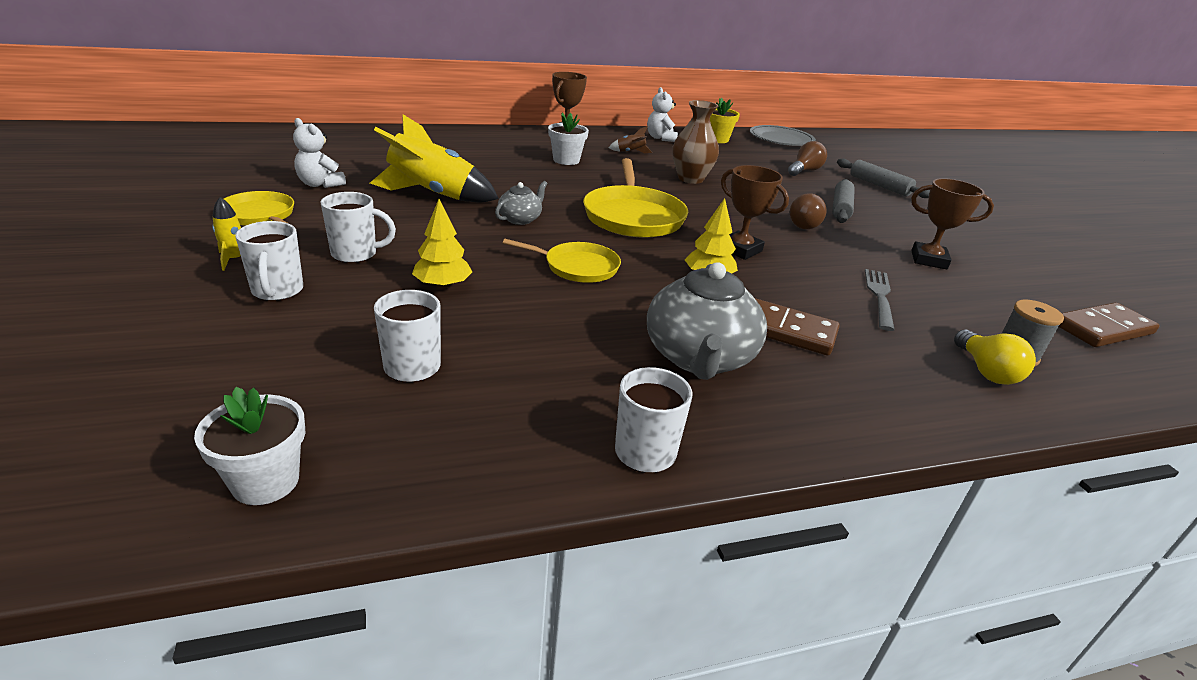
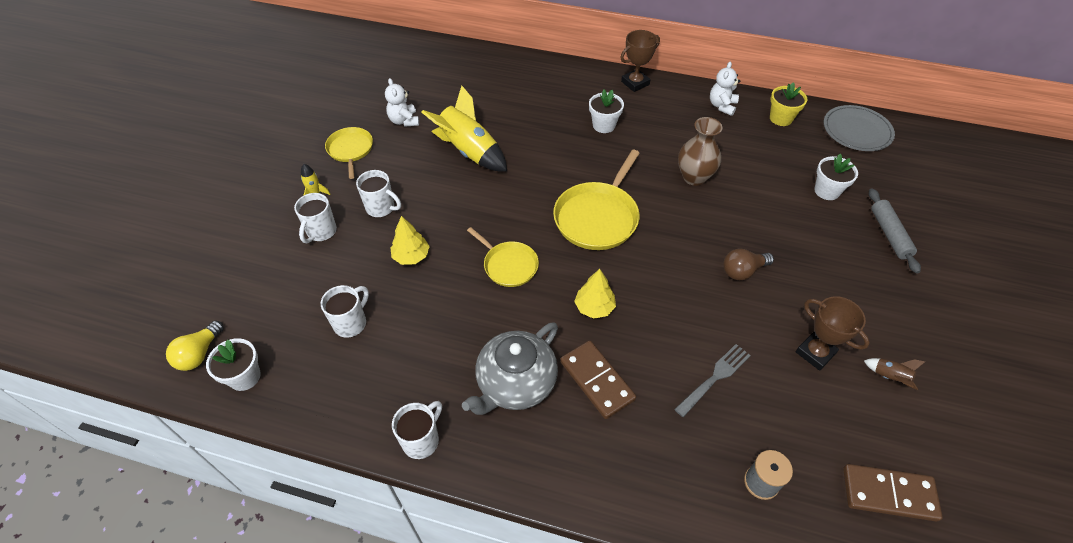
camera: 35 degrees right, 20 degrees up
grey teapot [495,181,547,225] -> none
brown rocket [609,126,652,153] -> brown rocket moved to [864,358,925,390]
brown trophy [721,165,789,260] -> none
brown light bulb [788,141,827,176] -> white flower pot [814,154,858,200]
grey rolling pin [832,179,855,223] -> none
yellow light bulb [954,329,1036,385] -> yellow light bulb moved to [166,320,224,371]

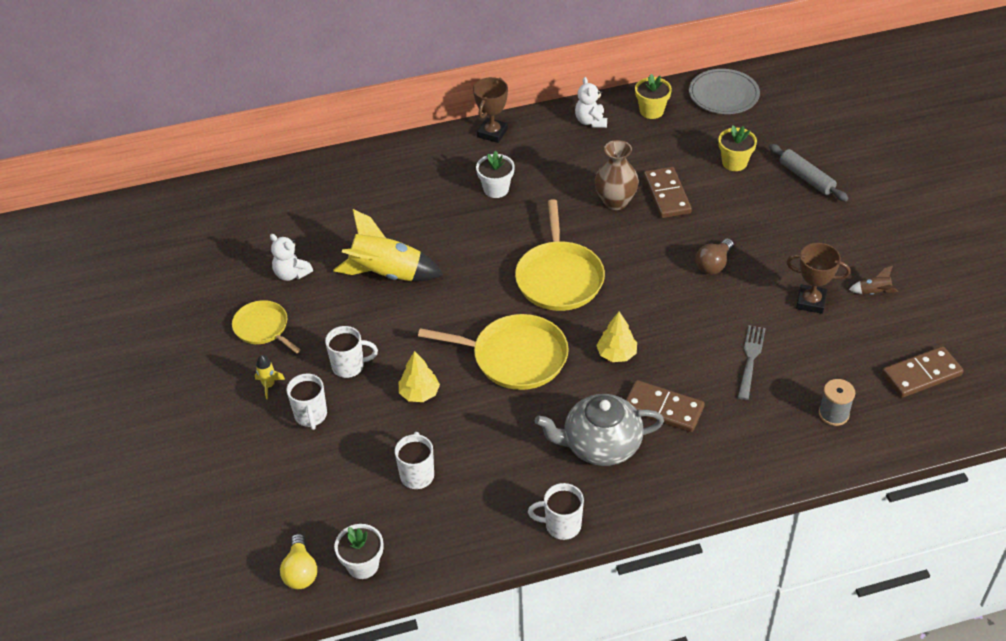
camera: 30 degrees left, 5 degrees down
white mug [392,401,442,459] -> white mug turned 90 degrees counterclockwise [528,483,584,540]
grey teapot [462,322,558,415] -> grey teapot turned 75 degrees clockwise [535,394,664,466]
yellow pan [467,227,539,287] -> yellow pan [418,314,569,390], size x1.65
white flower pot [814,154,858,200] -> yellow flower pot [718,125,757,171]
none -> brown domino [644,167,692,218]

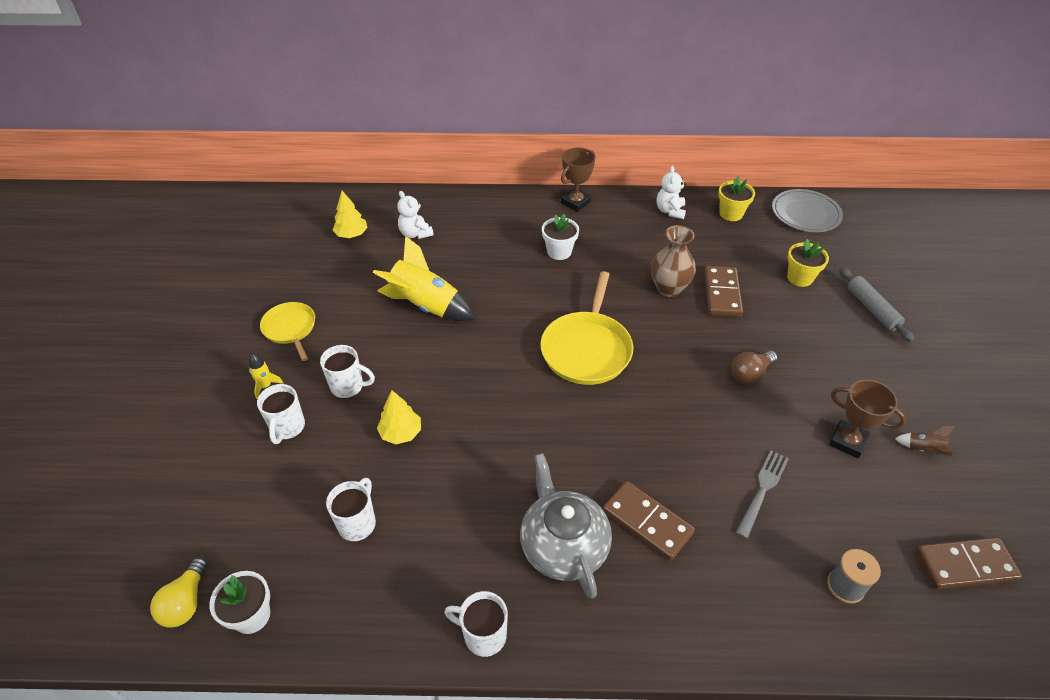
camera: 15 degrees right, 0 degrees up
white teddy bear [270,234,313,281] -> white teddy bear moved to [397,191,434,239]
yellow pan [418,314,569,390] -> none
grey teapot [535,394,664,466] -> grey teapot turned 60 degrees clockwise [520,453,612,599]
yellow tree [596,312,637,362] -> yellow tree moved to [333,191,368,238]

